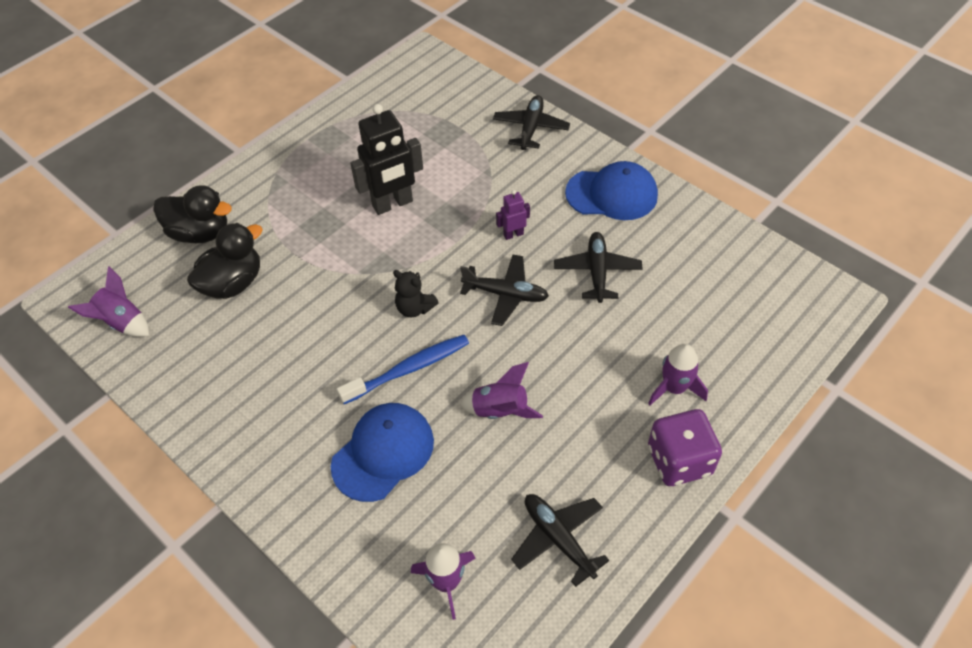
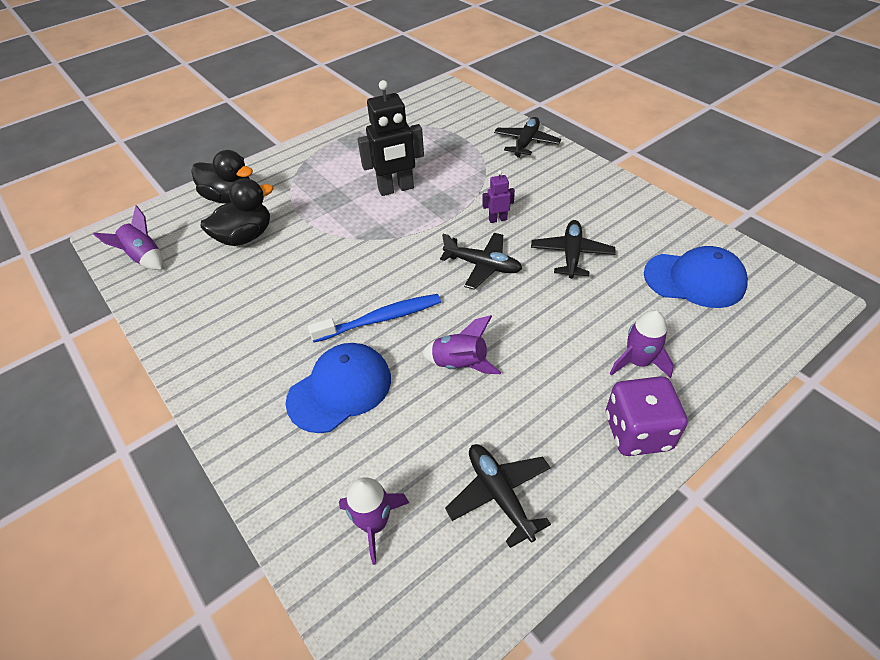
camera: 10 degrees right, 5 degrees down
black teddy bear [393,270,439,318] -> none
blue cap [565,161,658,220] -> blue cap moved to [644,246,748,308]

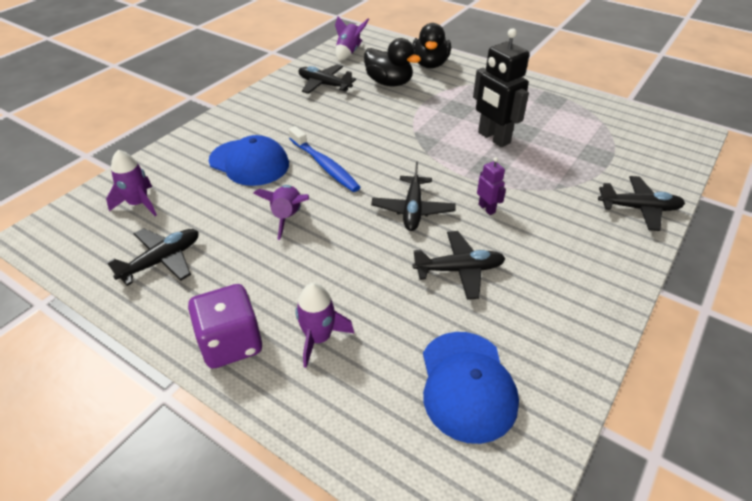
camera: 70 degrees right, 5 degrees down
none -> black plane [298,64,356,94]

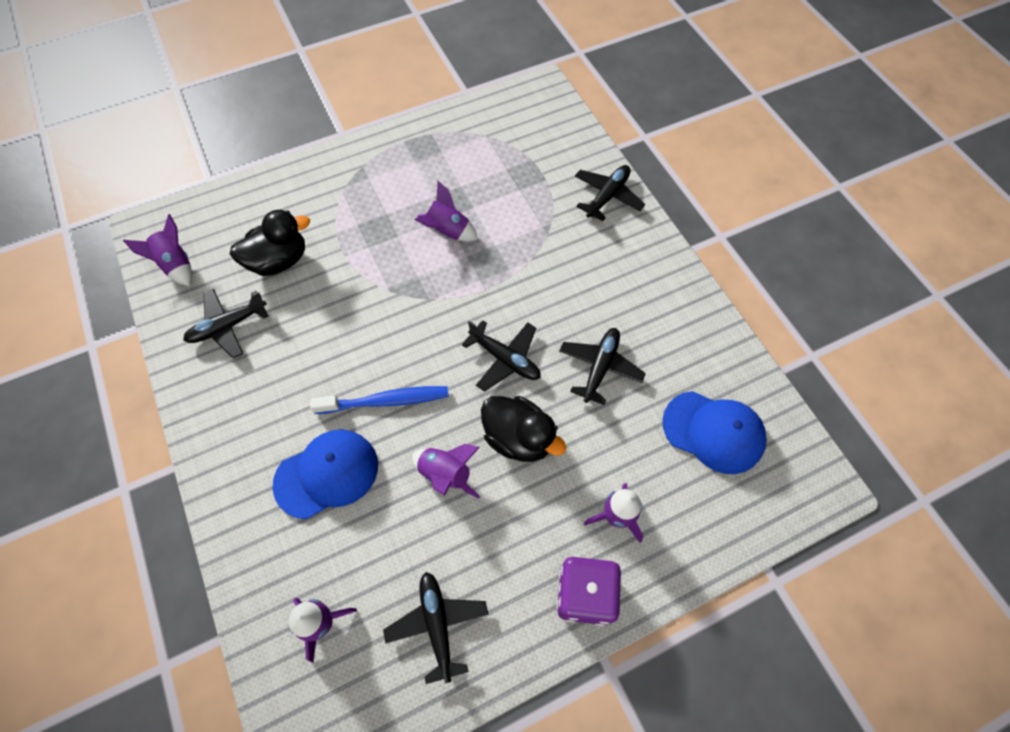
camera: 60 degrees left, 20 degrees up
black duck [412,23,451,68] -> black duck moved to [481,396,566,462]
black robot [473,28,530,147] -> purple rocket [414,181,478,242]
purple robot [477,157,506,215] -> none

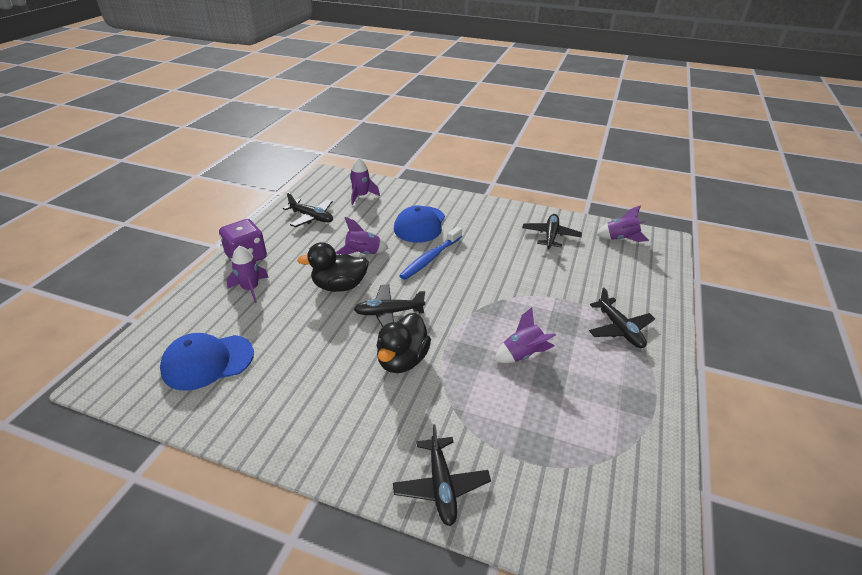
camera: 135 degrees right, 25 degrees down
black duck [230,210,310,276] -> black duck moved to [376,313,431,373]
black plane [559,328,646,405] -> black plane moved to [589,288,655,348]

